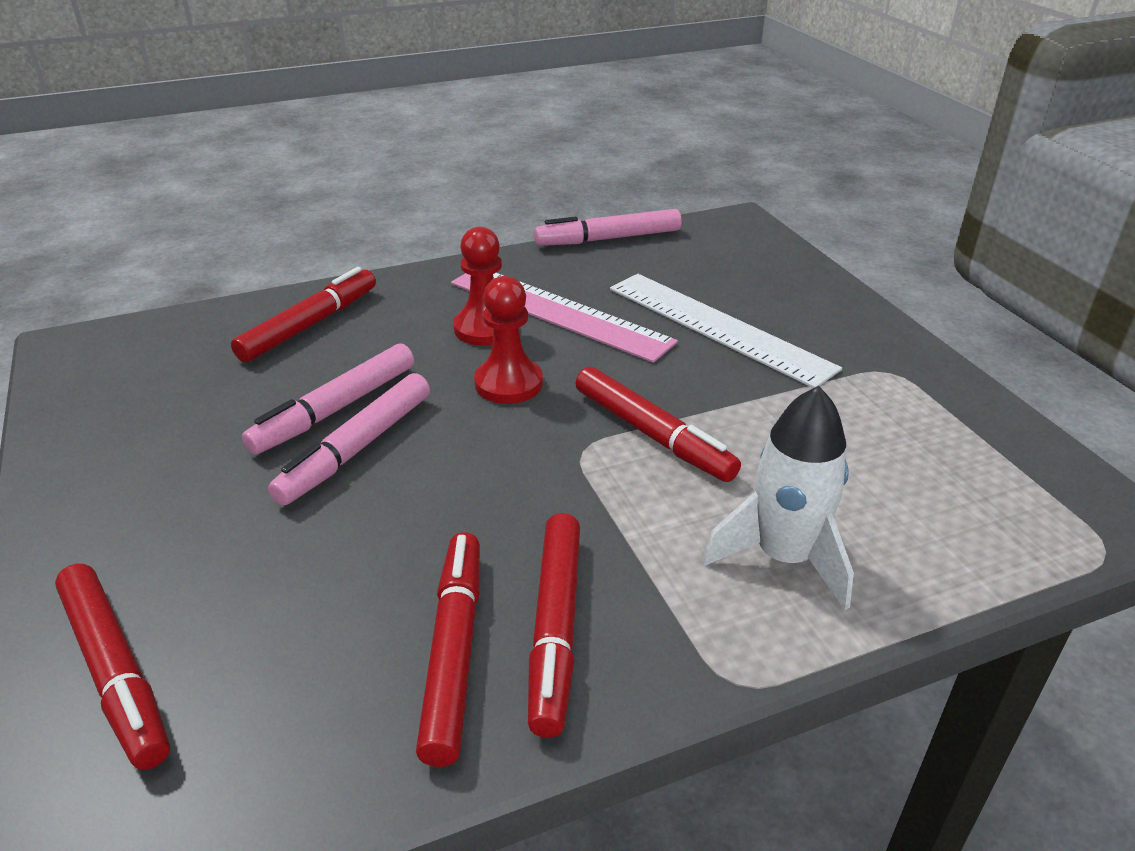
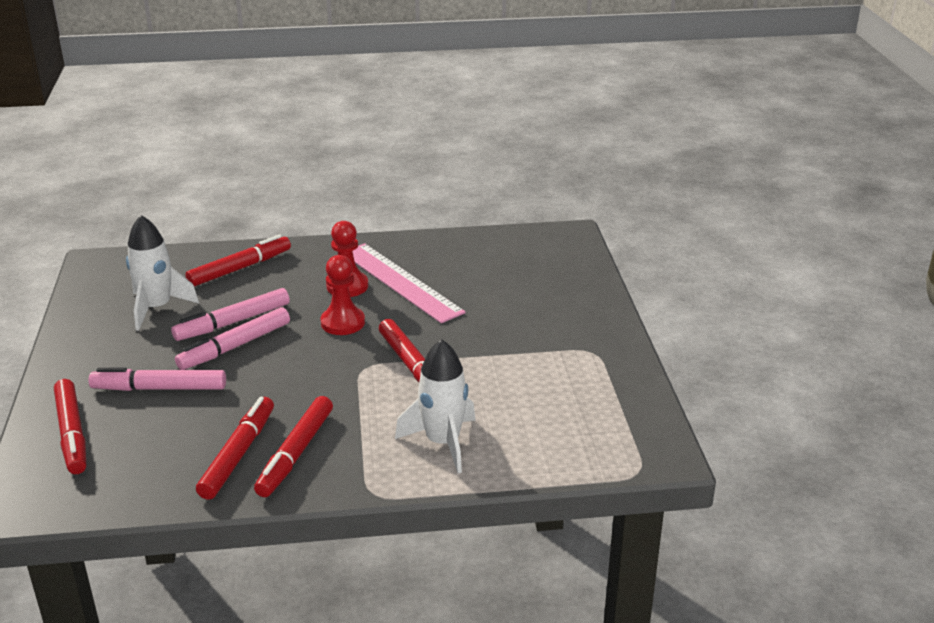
camera: 15 degrees right, 5 degrees down
pink marker [534,209,682,246] -> pink marker moved to [88,368,226,391]
white ruler [610,274,842,388] -> none
none -> white rocket [126,215,199,331]

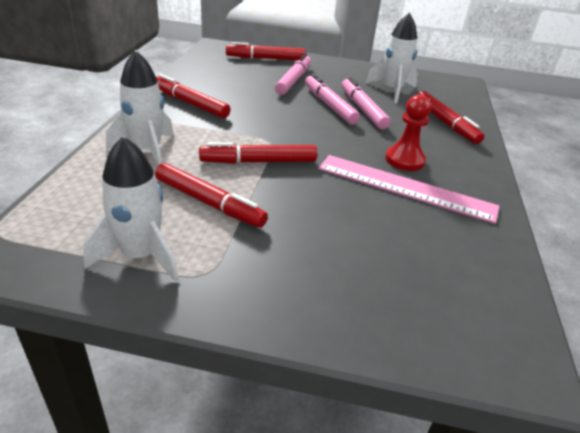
camera: 105 degrees right, 5 degrees up
red marker [196,397,274,499] -> red marker moved to [155,163,268,228]
red pawn [321,255,365,335] -> none
pink ruler [353,243,466,323] -> pink ruler turned 45 degrees clockwise [318,155,499,224]
none -> white rocket [83,136,179,282]

